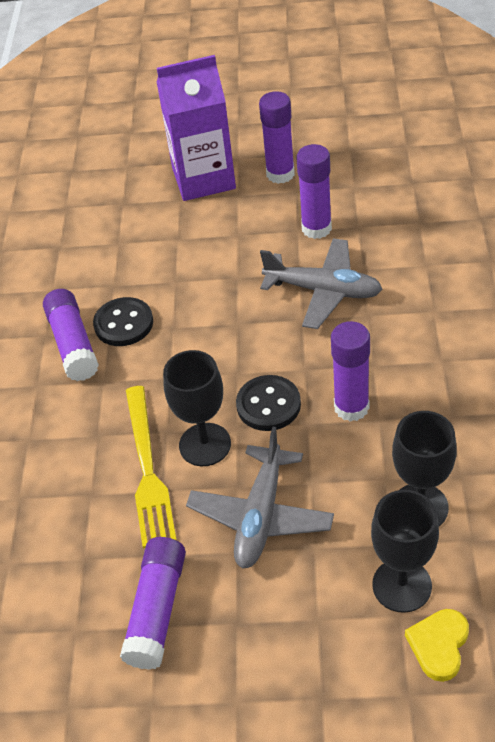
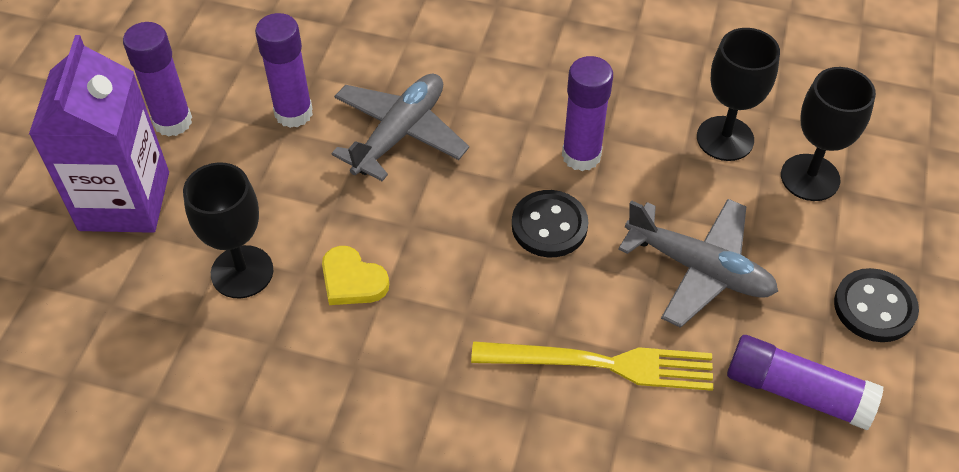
camera: 80 degrees left, 5 degrees up
purple glue stick [43,289,99,381] -> none
black button [93,297,153,346] -> black button moved to [834,268,919,342]
black goblet [163,350,231,466] -> black goblet moved to [183,162,273,299]
yellow heart [405,609,469,682] -> yellow heart moved to [322,246,389,305]

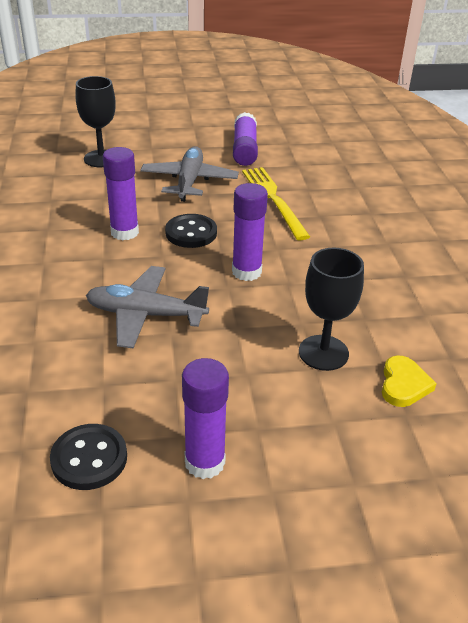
camera: 115 degrees left, 15 degrees down
purple carton [29,35,169,233] -> none
purple glue stick [255,13,313,128] -> purple glue stick moved to [232,183,268,281]
yellow heart [322,246,389,305] -> yellow heart moved to [382,356,437,407]
black goblet [697,28,780,161] -> none
black button [834,268,919,342] -> black button moved to [50,424,127,490]

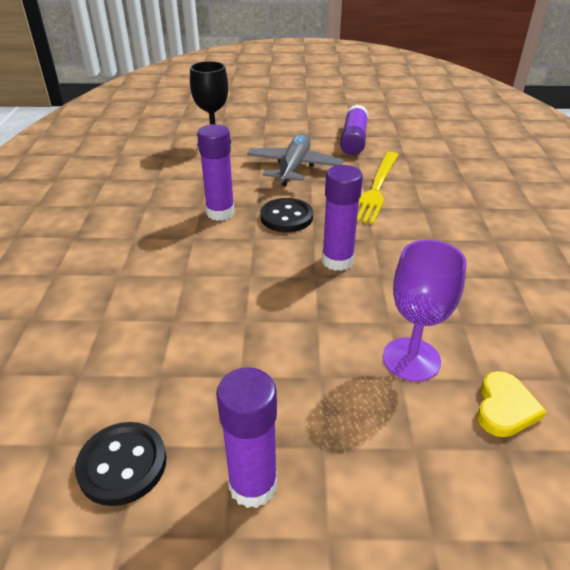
camera: 10 degrees right, 0 degrees up
grey plane [86,266,209,349] -> none
yellow fork [242,167,310,240] -> yellow fork turned 150 degrees counterclockwise [357,152,398,225]
black goblet [299,248,364,371] -> purple goblet [383,240,466,381]

